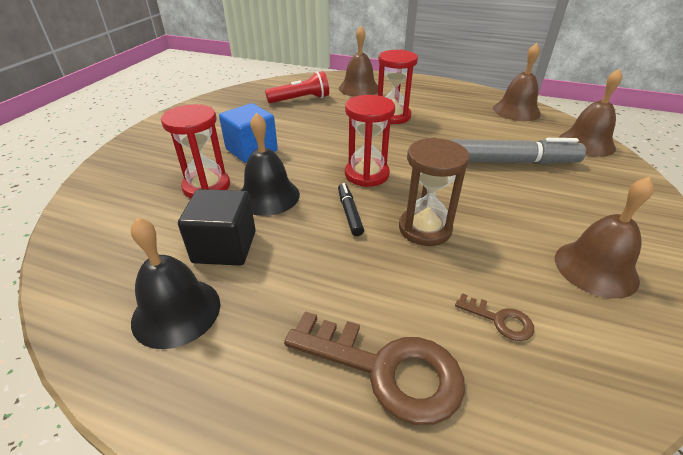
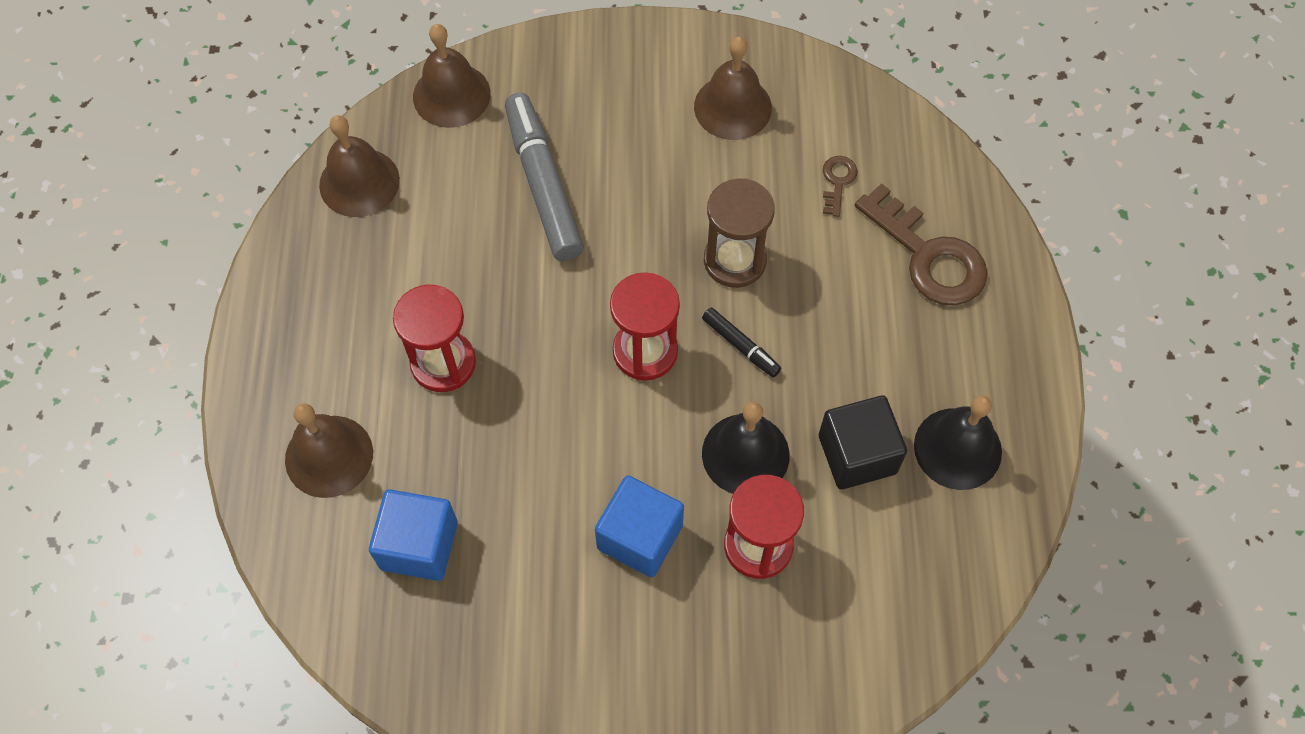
camera: 110 degrees left, 25 degrees up
red flashlight [265,71,329,103] -> blue cube [369,489,458,581]
brown key [284,311,465,425] -> brown key turned 135 degrees clockwise [855,183,988,306]
black marker [338,183,364,236] -> black marker turned 105 degrees counterclockwise [702,308,781,378]

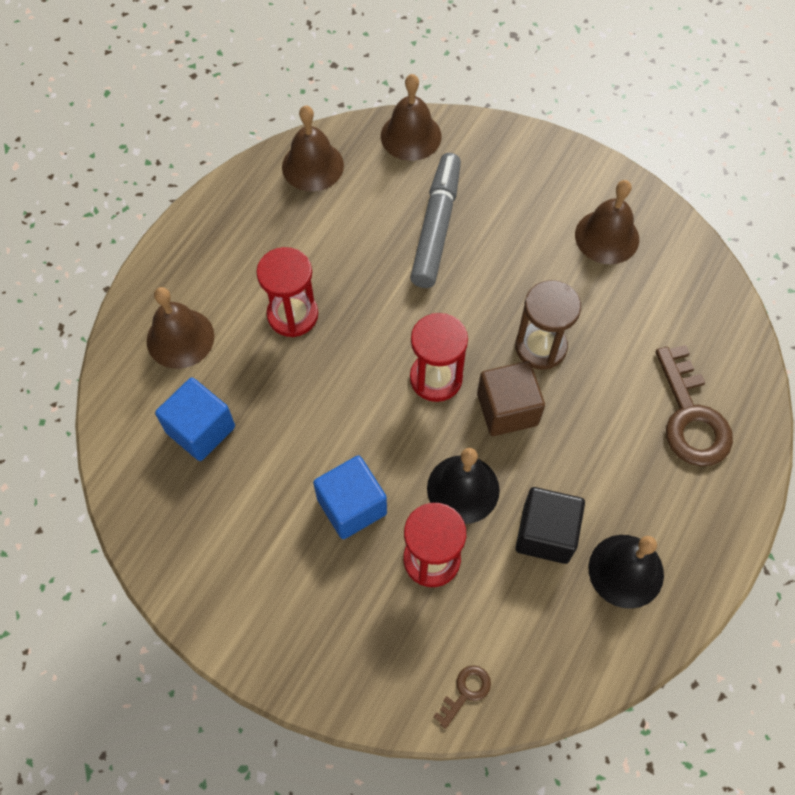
camera: 30 degrees right, 0 degrees up
black marker [702,308,781,378] -> brown cube [477,361,545,436]
brown key [823,156,858,217] -> brown key moved to [433,665,491,729]

